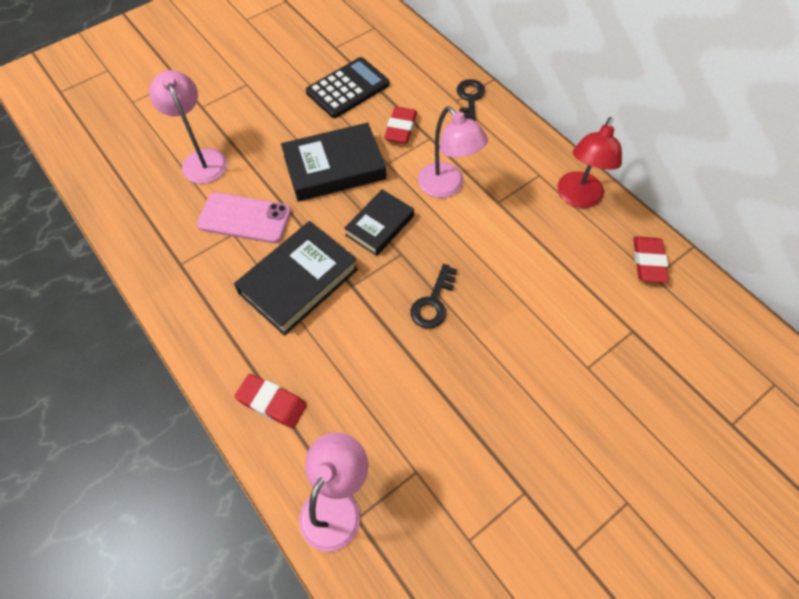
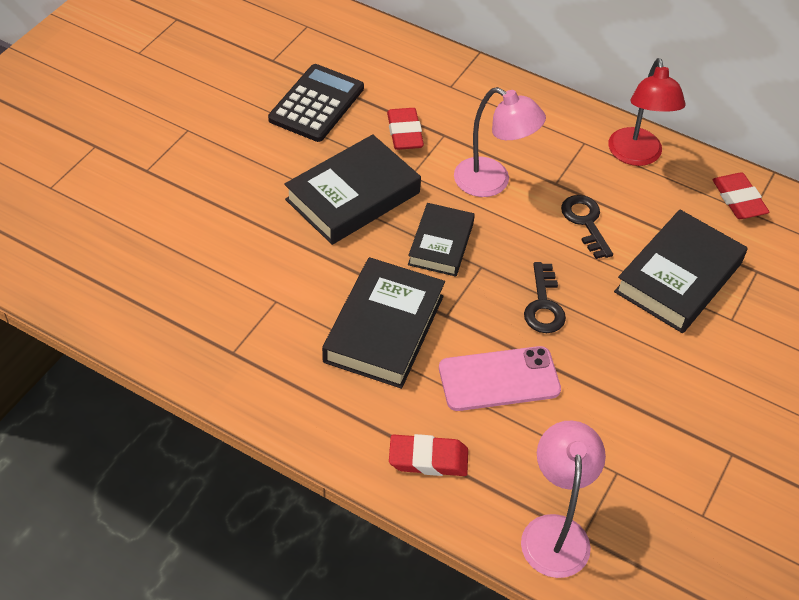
camera: 25 degrees left, 10 degrees down
pink lamp [149,70,227,184] -> none
pink phone [197,192,291,243] -> pink phone moved to [439,346,561,411]
black key [457,79,485,121] -> black key moved to [561,195,613,259]
none -> black book [614,210,748,333]

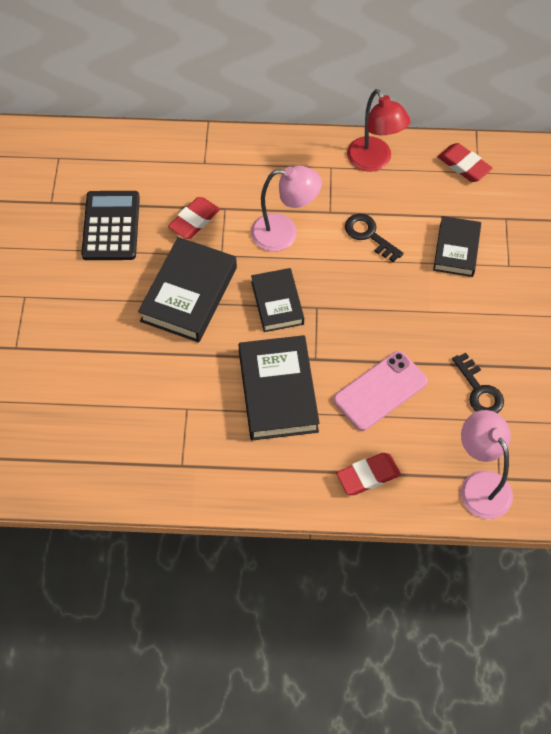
camera: 25 degrees left, 10 degrees up
red eraser [387,108,424,150] -> red eraser turned 75 degrees clockwise [168,197,220,239]
black key [524,262,566,333] -> black key moved to [452,353,504,413]
black book [614,210,748,333] -> black book [433,216,481,277], size x0.63

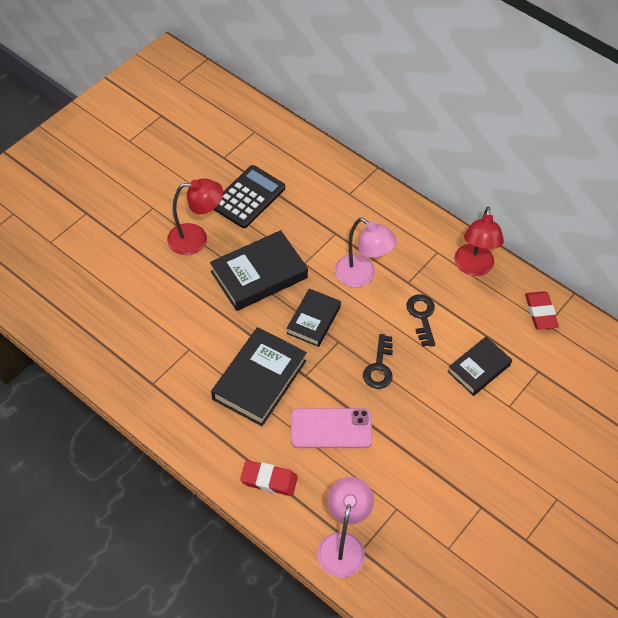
camera: 35 degrees right, 5 degrees down
red eraser [168,197,220,239] -> none
black key [452,353,504,413] -> black key moved to [363,334,393,389]
none -> red lamp [167,178,223,255]

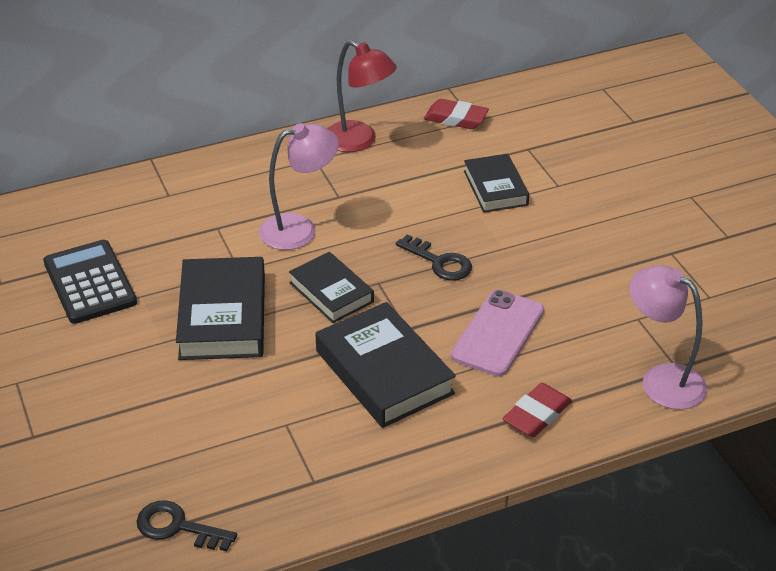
camera: 60 degrees left, 15 degrees down
red lamp [167,178,223,255] -> none
black key [406,294,435,347] -> black key moved to [137,500,237,551]

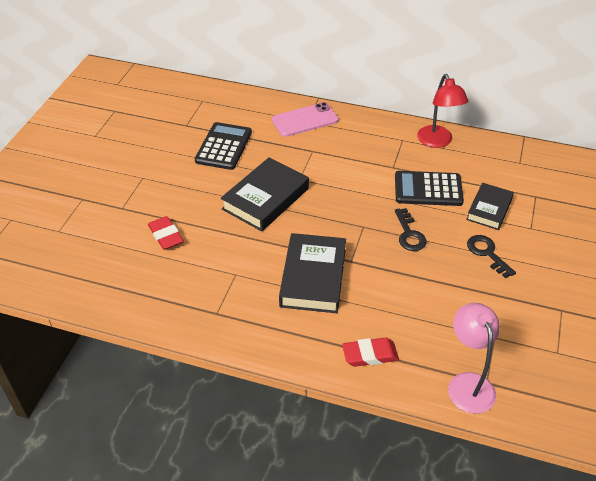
camera: 40 degrees right, 5 degrees up
black key [137,500,237,551] -> black key moved to [467,235,516,278]
pink lamp [259,123,339,250] -> none
black book [289,252,374,323] -> none
red eraser [424,99,489,129] -> red eraser moved to [148,216,184,250]
pink phone [451,290,544,376] -> pink phone moved to [272,102,339,137]
none -> black calculator [395,171,464,206]

